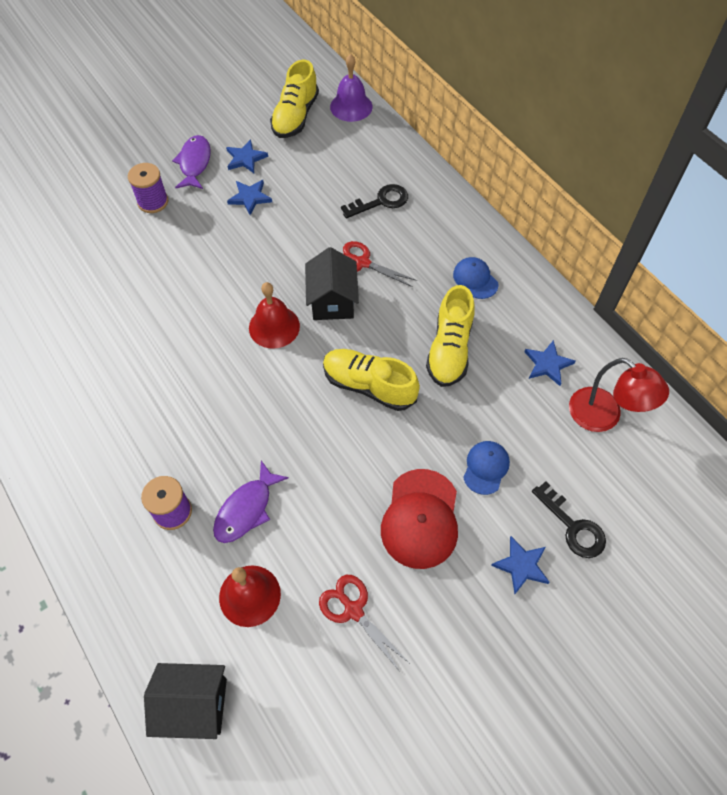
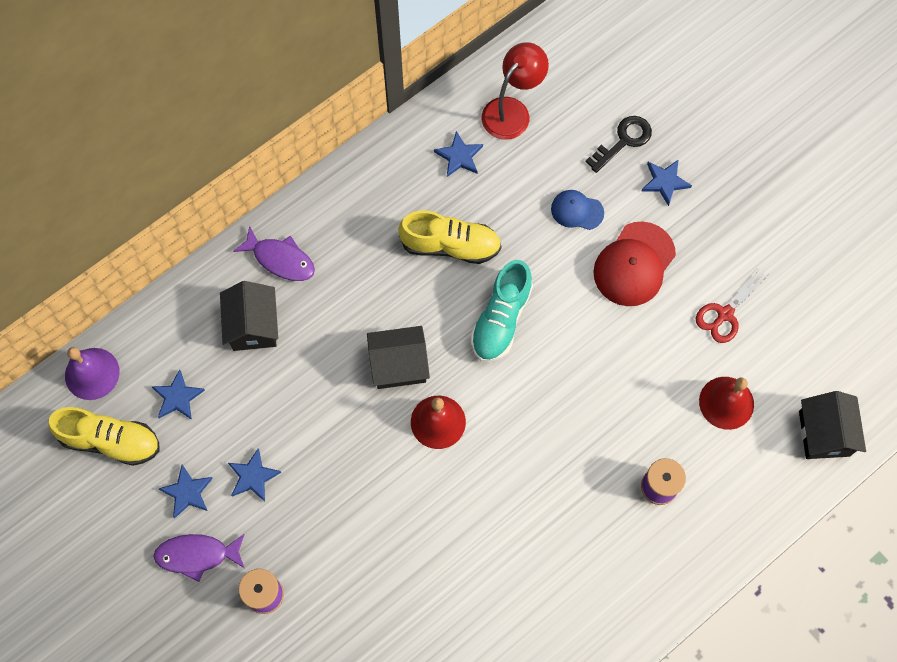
camera: 95 degrees left, 10 degrees up
purple fish [213,461,289,543] -> purple fish moved to [233,226,315,281]
yellow shoe [323,349,420,411] -> turquoise shoe [471,260,533,362]
black key [341,184,408,218] -> black house [220,281,278,351]
red scissors [343,241,417,287] -> none
red cap [381,469,458,569] -> red cap turned 120 degrees clockwise [593,221,676,306]
blue cap [453,257,498,299] -> none
none -> blue star [151,369,205,420]

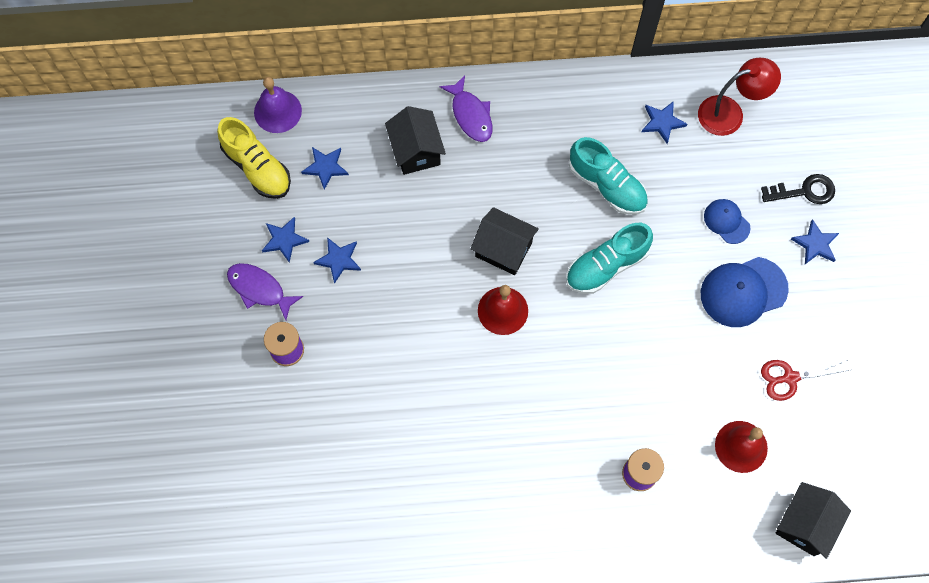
camera: 35 degrees right, 0 degrees up
black house [220,281,278,351] -> black house turned 45 degrees counterclockwise [385,106,446,175]
yellow shoe [398,211,501,264] -> turquoise shoe [569,137,648,215]
red cap [593,221,676,306] -> blue cap [701,257,789,327]

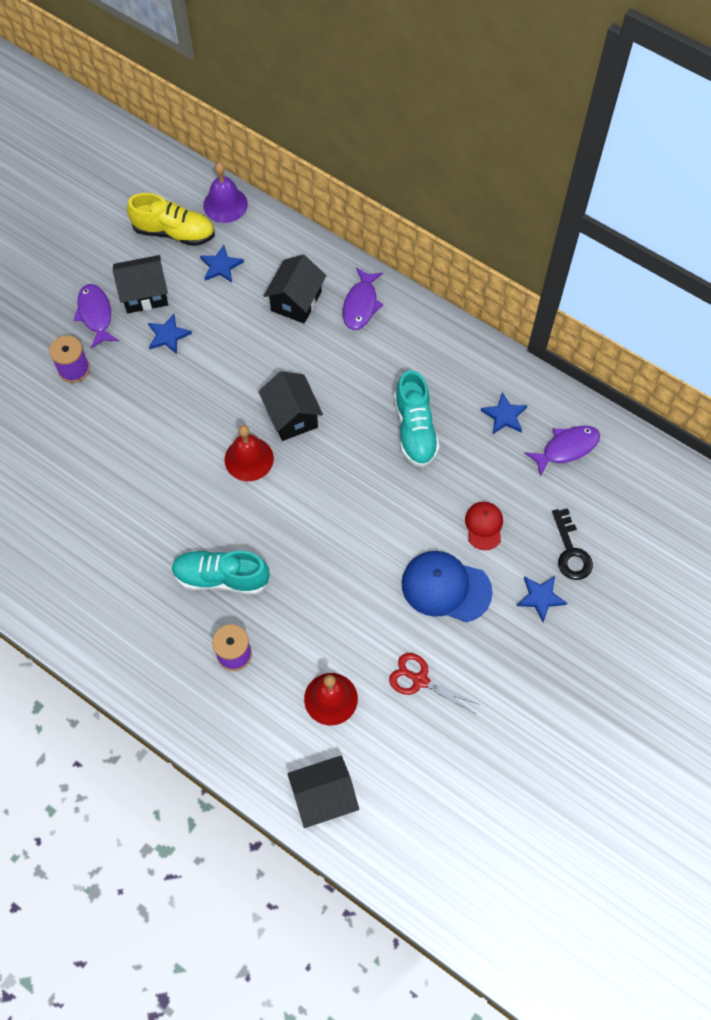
camera: 40 degrees right, 5 degrees down
yellow shoe [217,117,291,199] -> yellow shoe turned 75 degrees counterclockwise [127,193,215,246]
blue star [262,217,309,263] -> black house [113,255,168,313]
turquoise shoe [566,223,653,294] -> turquoise shoe moved to [171,550,270,595]
red lamp [698,58,781,136] -> purple fish [525,426,600,477]
blue cap [704,199,751,244] -> red cap [465,502,503,550]
black key [761,174,835,204] -> black key turned 45 degrees clockwise [552,508,593,580]

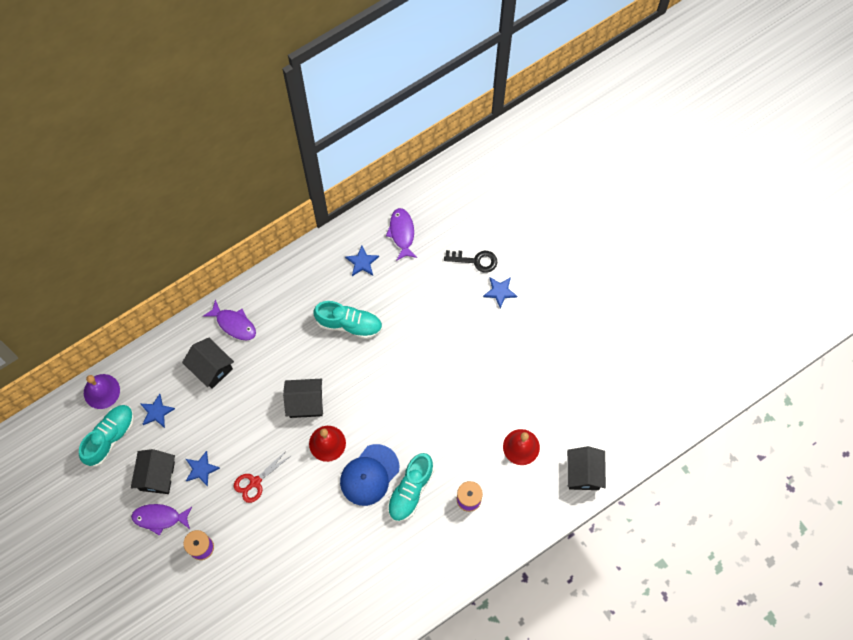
camera: 70 degrees left, 5 degrees up
yellow shoe [127,193,215,246] -> turquoise shoe [79,405,134,467]
red scissors [389,653,481,714] -> red scissors moved to [234,450,292,503]
blue cap [402,551,493,622] -> blue cap moved to [340,444,400,506]
red cap [465,502,503,550] -> none

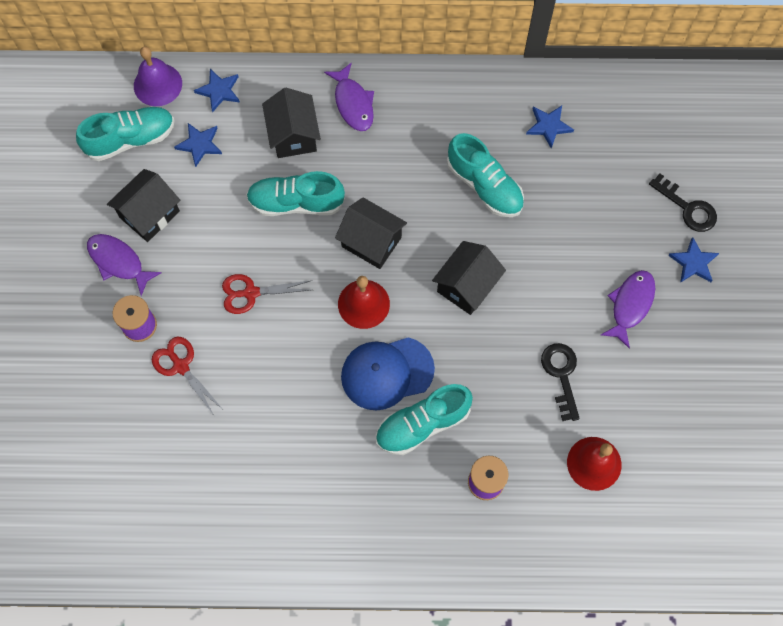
camera: 35 degrees right, 0 degrees up
blue star [186,451,220,487] -> blue star moved to [194,69,240,113]
purple fish [386,208,417,261] -> purple fish moved to [601,270,655,349]
black house [567,446,606,490] -> black house moved to [432,241,506,315]
none -> red scissors [152,337,221,417]
none -> turquoise shoe [246,171,345,216]
none -> black key [541,343,580,421]

